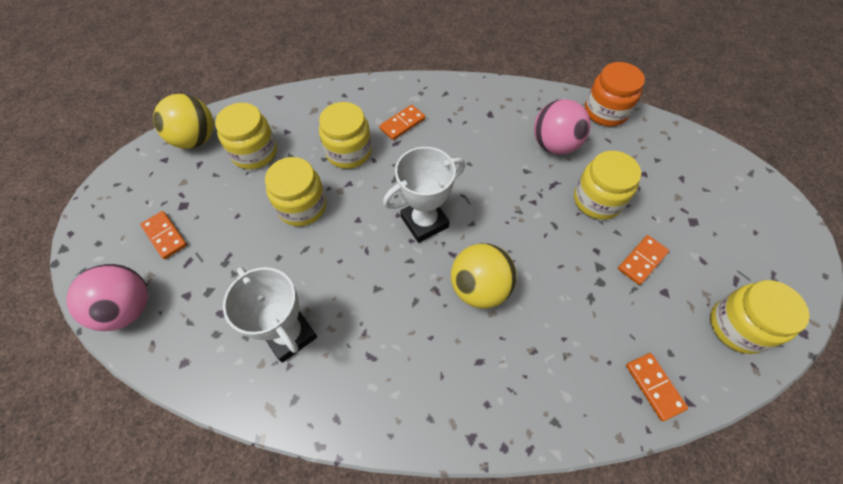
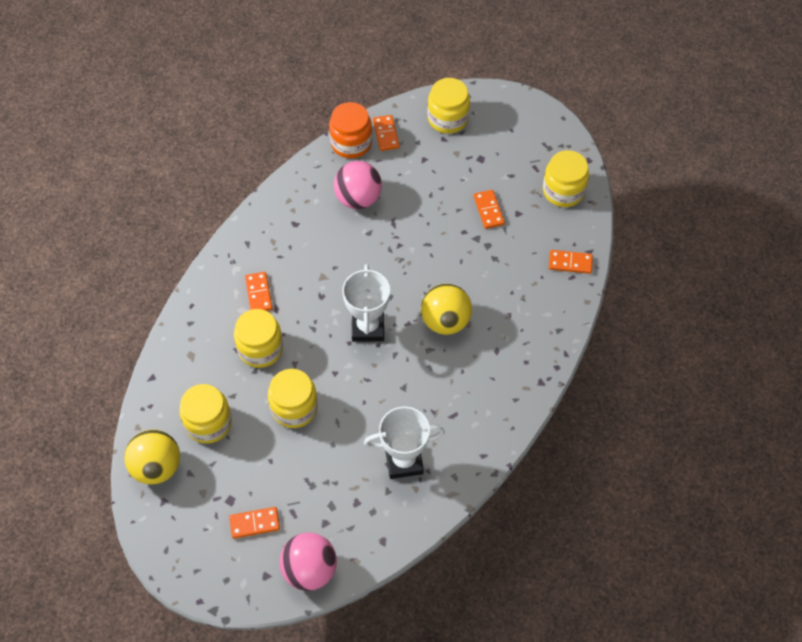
camera: 60 degrees left, 0 degrees up
yellow jar [574,151,641,220] -> yellow jar moved to [428,78,470,134]
none -> orange domino [373,115,400,151]

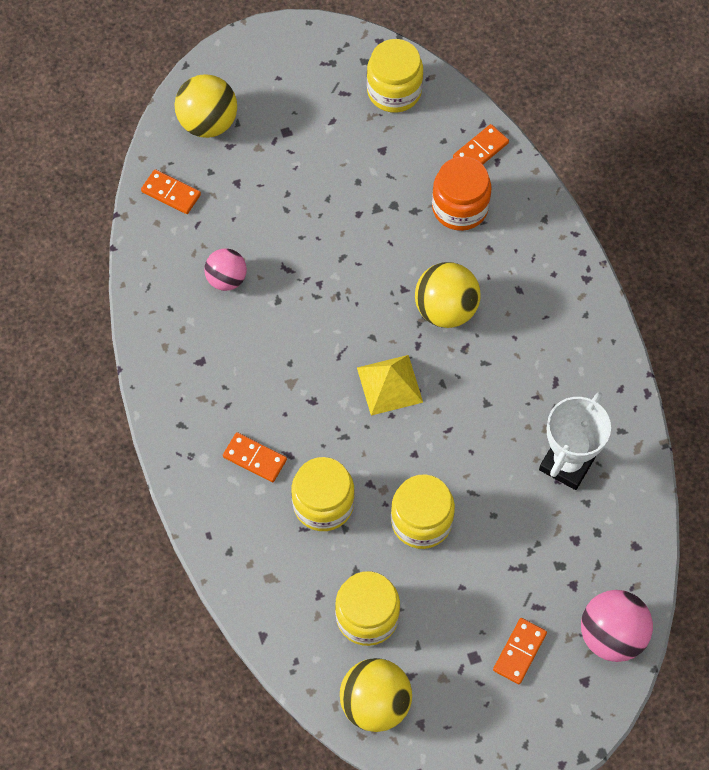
camera: 50 degrees left, 5 degrees up
orange jar [329,102,372,158] -> orange jar moved to [432,157,492,231]
pink ball [334,161,382,209] -> pink ball [204,248,247,291], size x0.65
white trophy [342,264,390,342] -> yellow pyramid [357,355,423,415]
yellow jar [428,78,470,134] -> yellow ball [175,74,237,138]
orange domino [474,190,505,229] -> none

